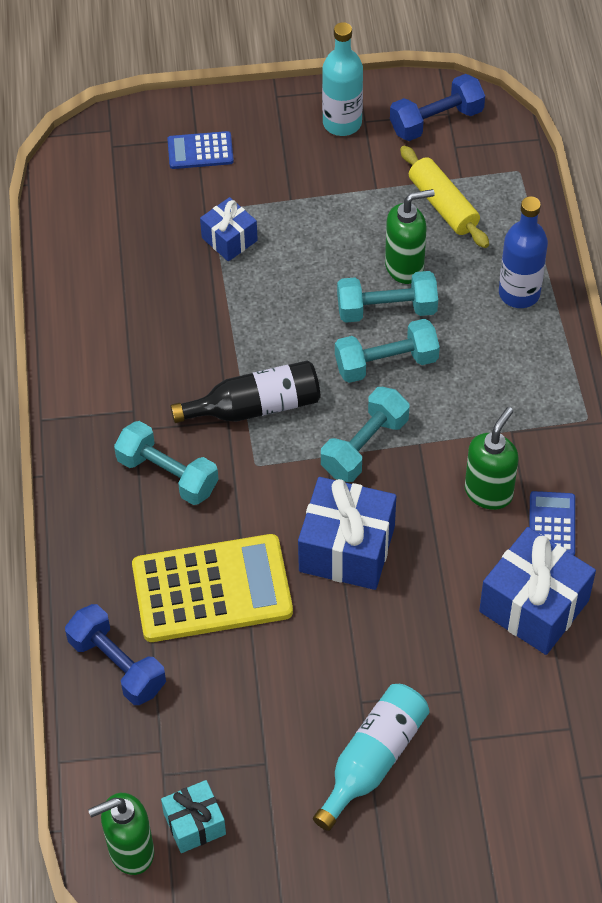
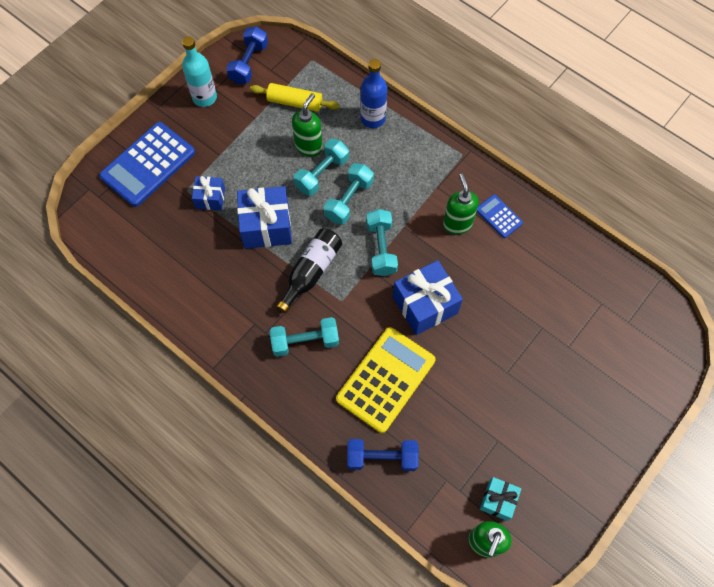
camera: 45 degrees left, 10 degrees up
blue calculator [167,131,234,169] -> blue calculator [99,122,195,207], size x2.04
turquoise bottle [313,684,429,831] -> none
blue gift [479,527,596,655] -> blue gift moved to [237,186,292,249]

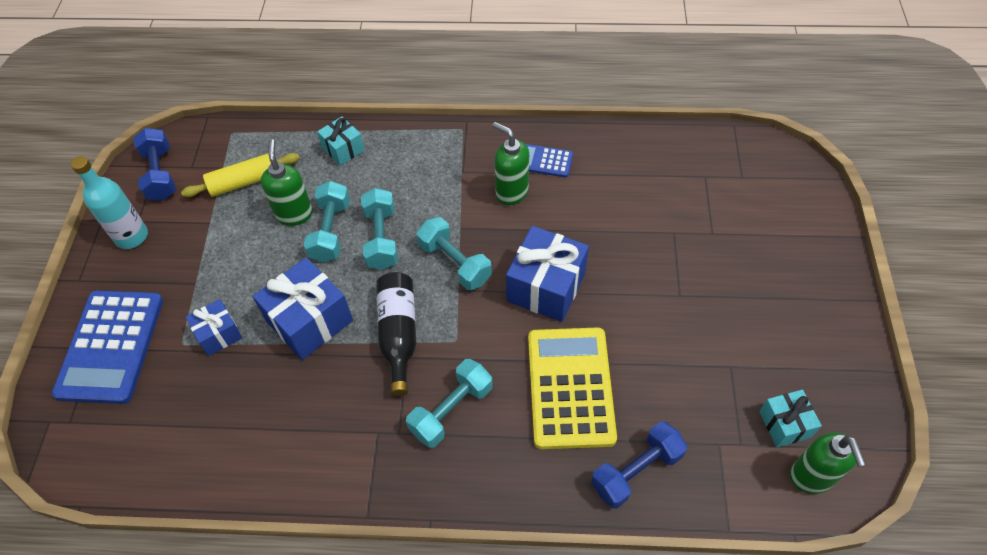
camera: 35 degrees left, 10 degrees down
blue bottle [360,59,387,128] -> turquoise gift [317,116,365,166]

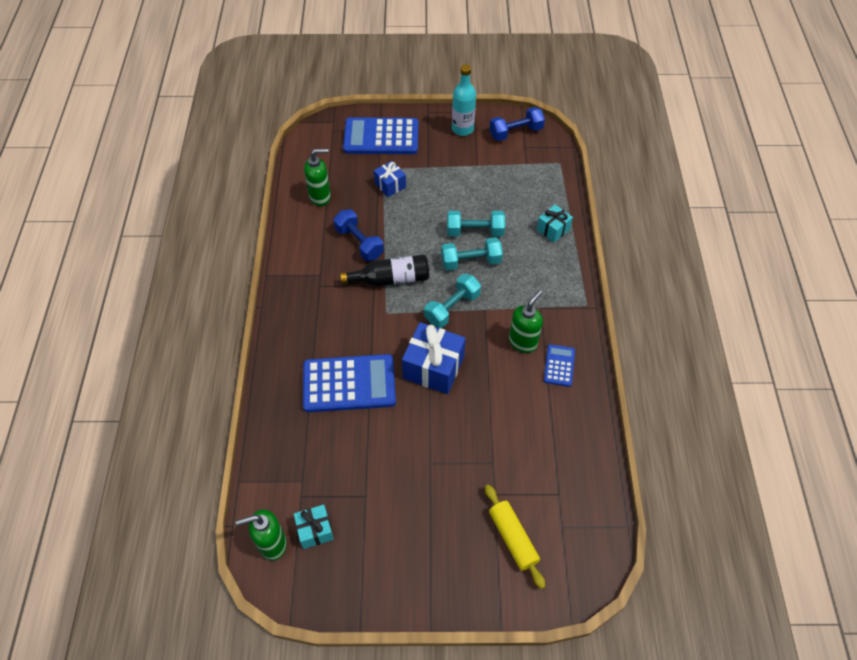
camera: 85 degrees right, 0 degrees up
yellow rolling pin [181,153,300,197] -> yellow rolling pin moved to [485,485,545,589]
blue gift [253,257,353,360] -> none
green soap dispenser [261,139,313,226] -> green soap dispenser moved to [304,148,331,206]
turquoise dumbbell [406,359,493,448] -> none
yellow calculator [528,327,617,449] -> blue calculator [303,354,396,413]
blue dumbbell [591,421,687,509] -> blue dumbbell moved to [334,210,384,261]

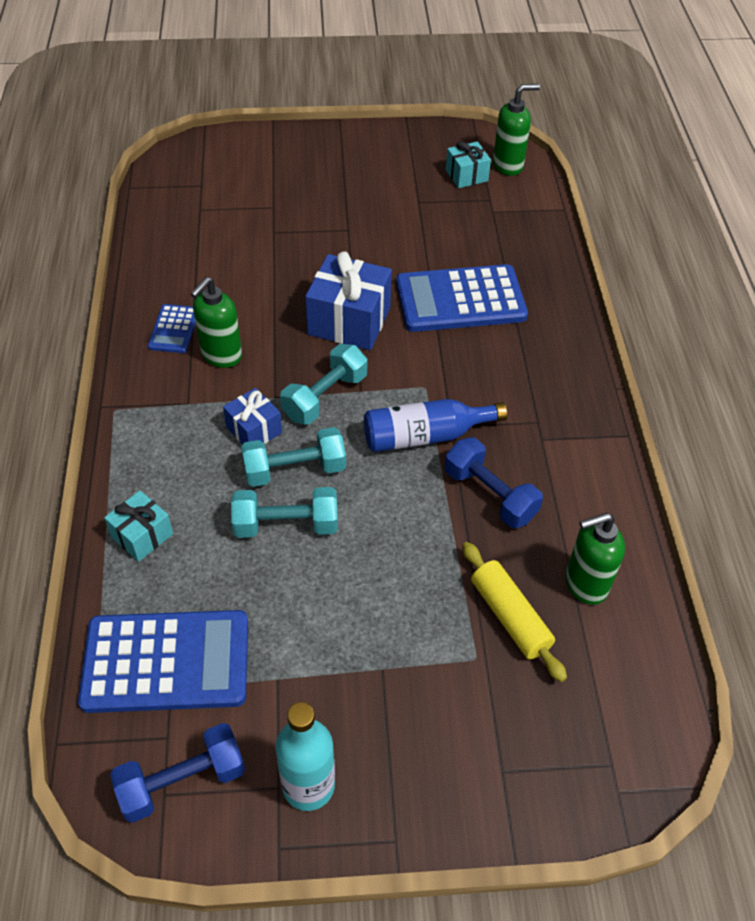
camera: 175 degrees right, 5 degrees down
black bottle [340,255,429,286] -> blue bottle [364,399,507,452]
blue calculator [343,117,418,154] -> blue calculator moved to [78,610,248,713]
blue gift [374,161,406,197] -> blue gift moved to [223,388,282,445]
yellow rolling pin [485,485,545,589] -> yellow rolling pin moved to [462,542,567,682]

